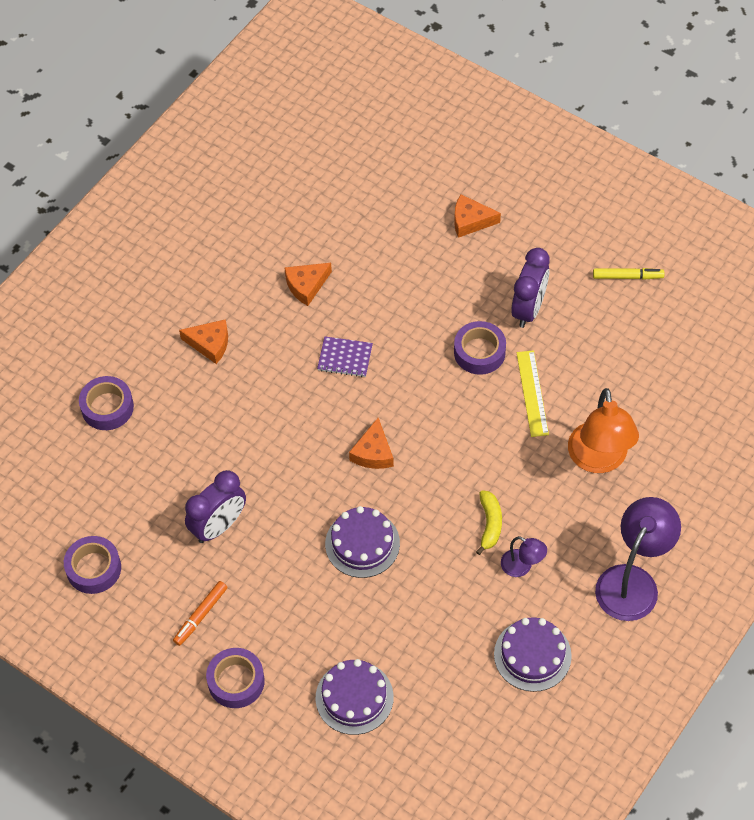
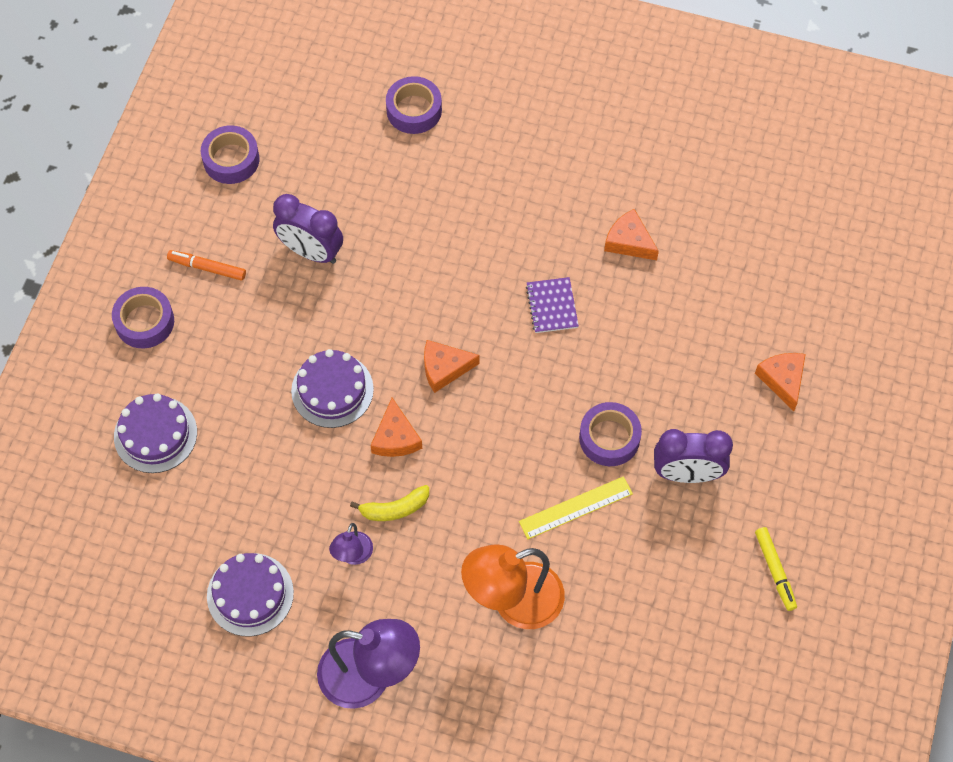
camera: 70 degrees right, 5 degrees up
orange cheese [179,319,228,364] -> orange cheese moved to [371,398,422,457]

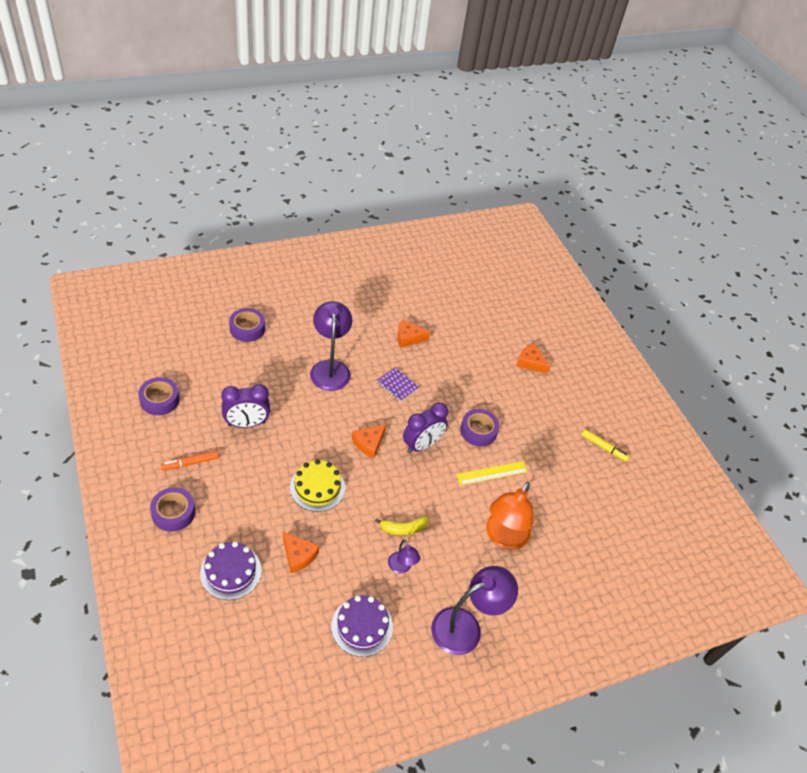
camera: 45 degrees left, 15 degrees down
purple cake [291,349,374,428] -> yellow cake [290,459,345,512]
yellow banana [350,485,429,521] -> yellow banana turned 45 degrees clockwise [375,517,428,535]
orange cheese [371,398,422,457] -> orange cheese moved to [283,532,319,573]
yellow ruler [519,476,633,539] -> yellow ruler turned 45 degrees clockwise [456,461,528,485]
purple clock [654,429,733,483] -> purple clock moved to [403,402,448,453]
none -> purple lamp [310,301,353,391]

